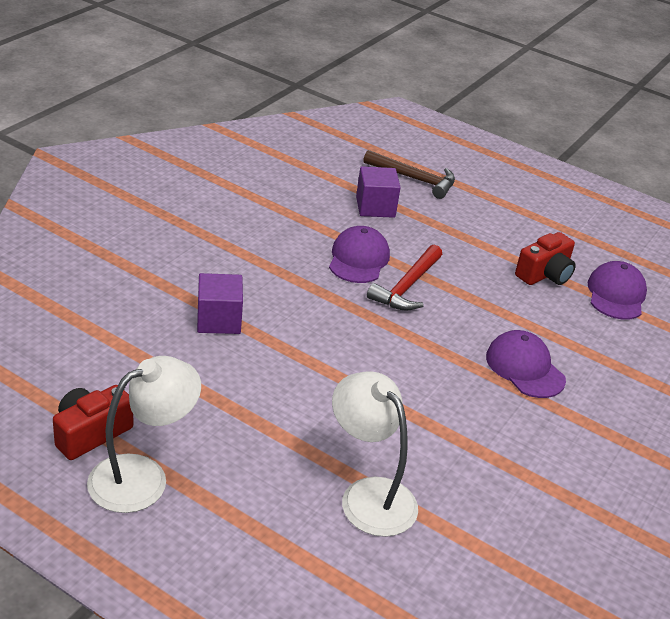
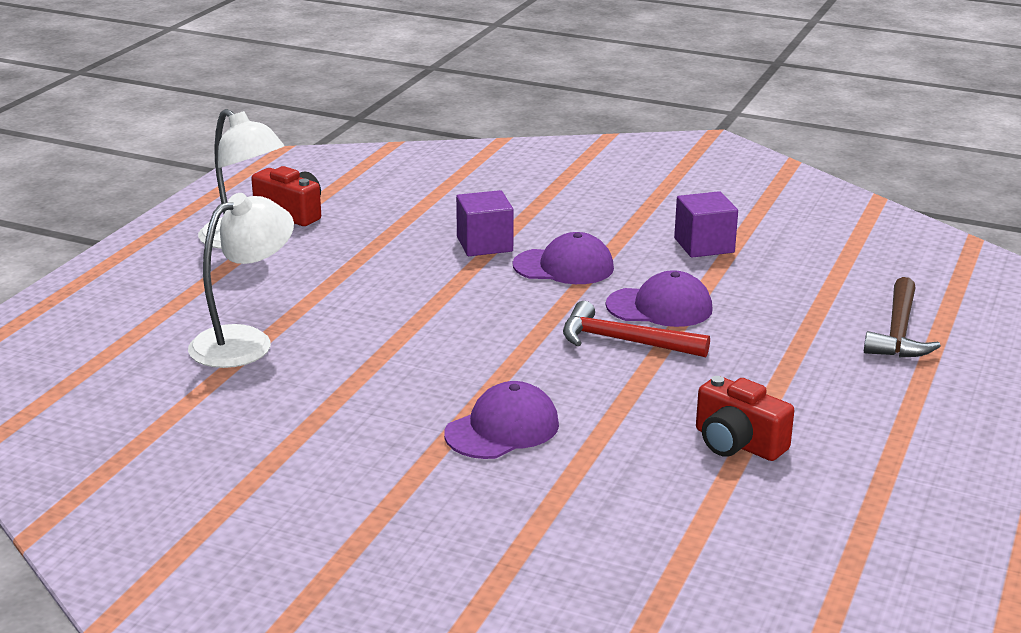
camera: 85 degrees right, 10 degrees down
purple cube [356,166,401,218] -> purple cube moved to [674,191,738,258]
purple cap [587,261,647,320] -> purple cap moved to [513,232,614,284]

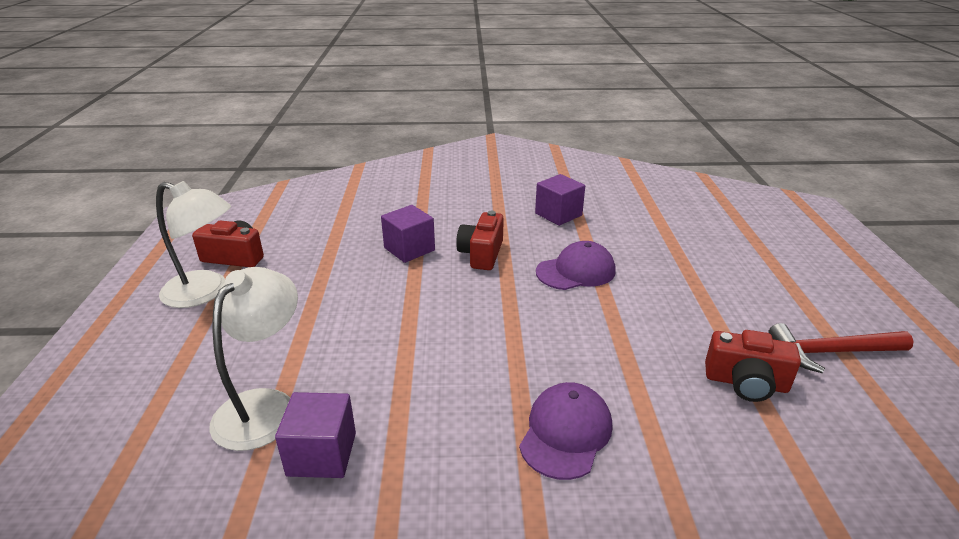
camera: 25 degrees left, 5 degrees up
purple cap [513,232,614,284] -> red camera [456,211,504,270]
red hammer [563,301,710,357] -> red hammer moved to [768,323,914,373]
brown hammer [864,277,941,357] -> none
none -> purple cube [275,392,356,478]

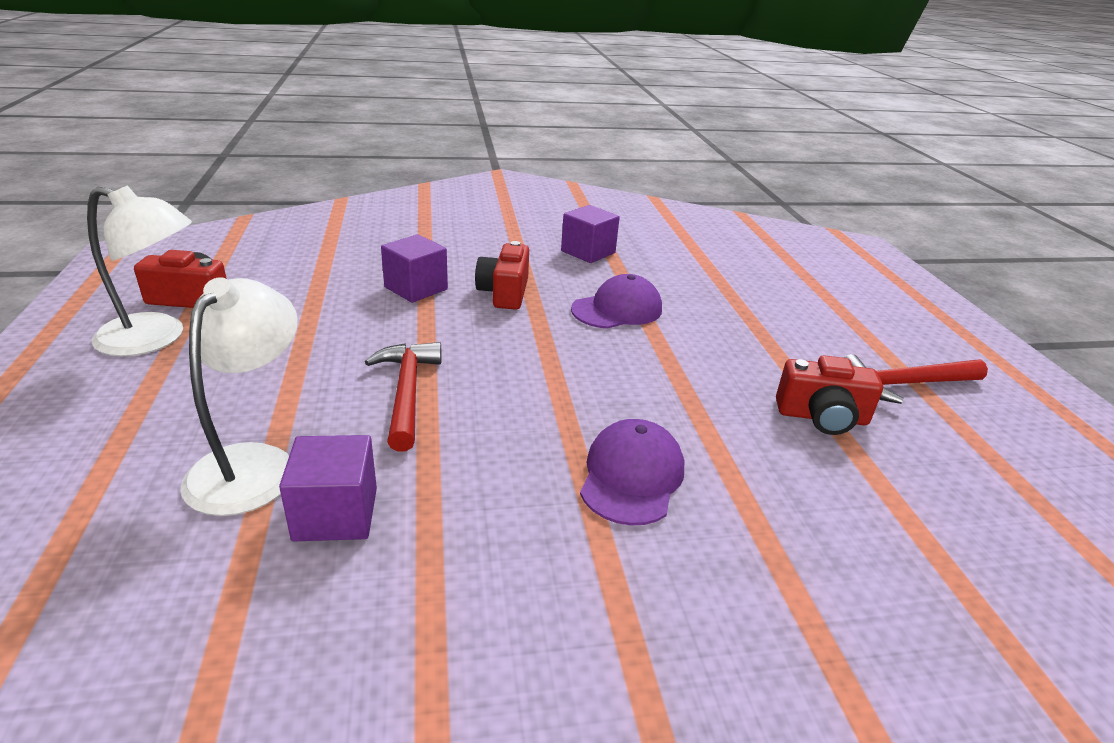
camera: 10 degrees left, 0 degrees up
none -> red hammer [365,342,442,452]

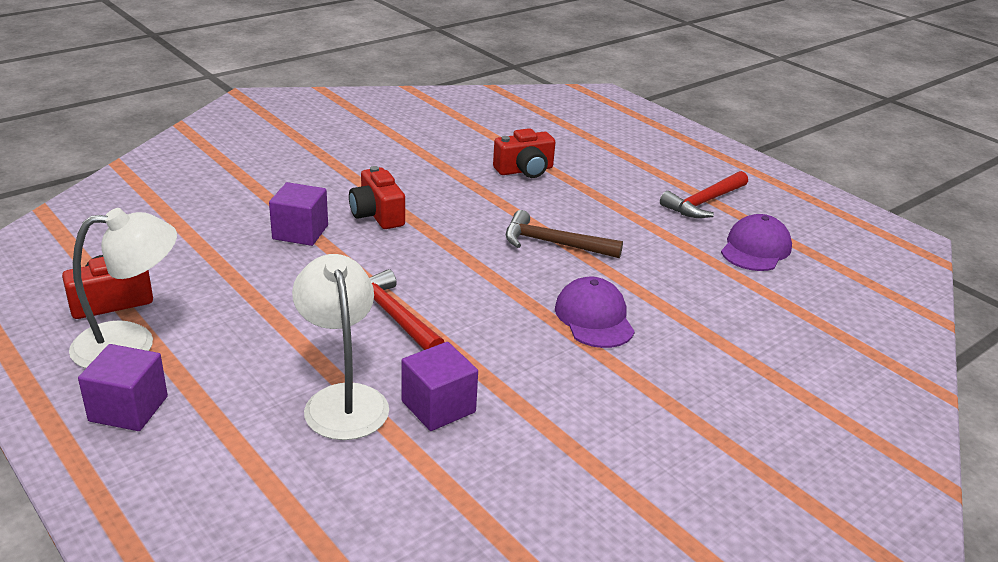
camera: 30 degrees left, 0 degrees up
purple cube [561,205,620,263] -> purple cube moved to [78,344,168,431]
purple cap [571,274,662,329] -> purple cap moved to [721,214,792,271]
red camera [776,355,883,435] -> red camera moved to [493,128,555,178]
none -> brown hammer [506,210,623,258]

